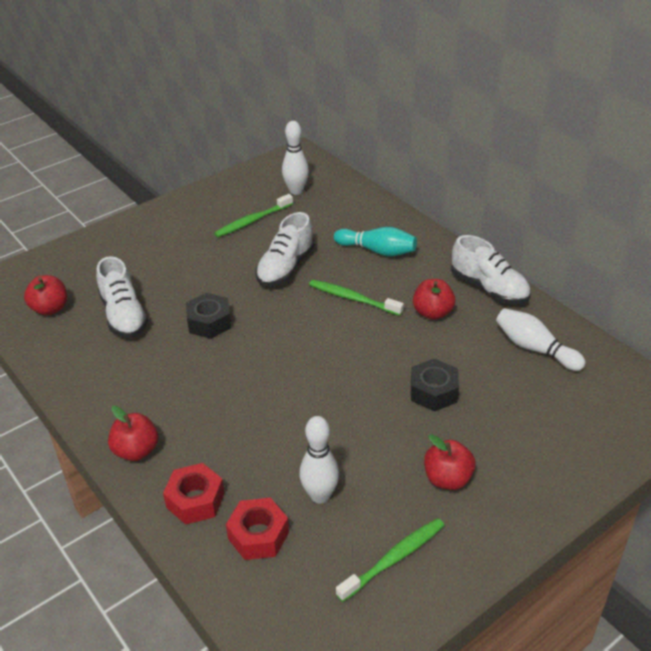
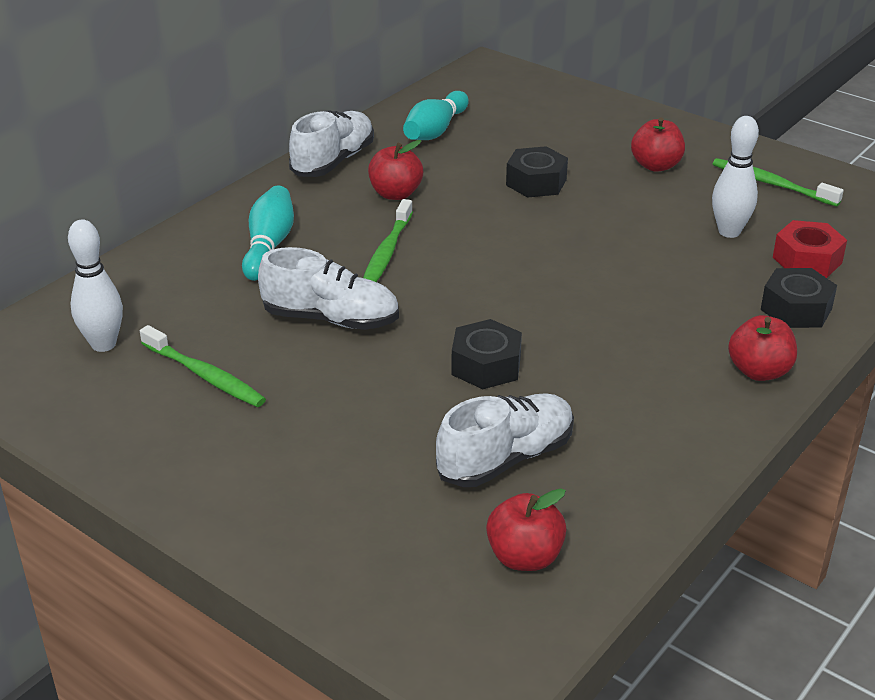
camera: 105 degrees left, 5 degrees down
red nut [163,463,225,525] -> black nut [761,268,837,328]
white bowling pin [496,308,586,371] -> turquoise bowling pin [403,91,469,140]

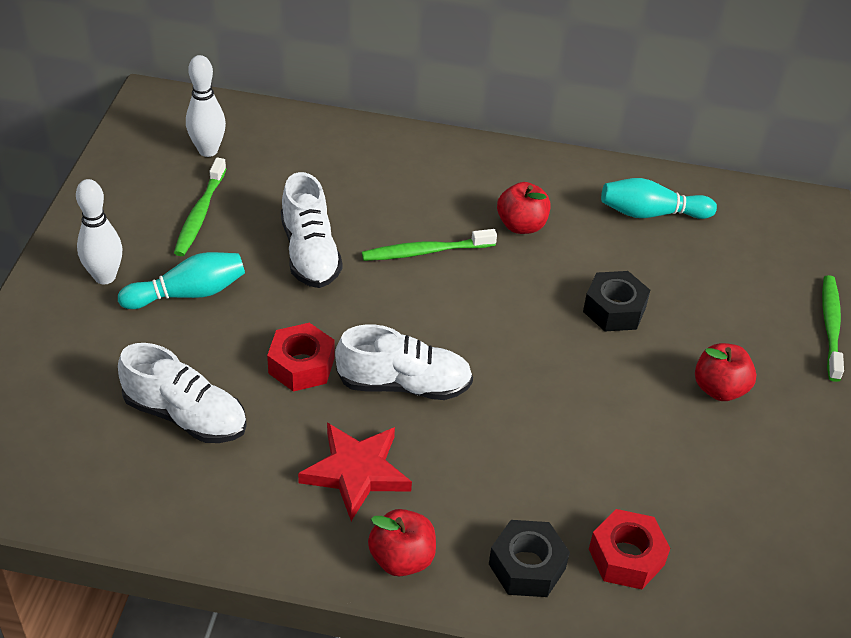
camera: 60 degrees right, 10 degrees up
turquoise bowling pin [242,186,294,281] -> turquoise bowling pin moved to [118,252,245,309]
white shoe [289,110,374,177] -> white shoe moved to [335,324,473,400]
black nut [451,319,522,389] -> red nut [267,323,335,392]
red apple [486,488,567,571] -> none
white bowling pin [712,116,759,238] -> white bowling pin moved to [76,179,122,284]
green toothbrush [713,158,844,207] -> green toothbrush moved to [822,275,844,382]
none -> red star [298,423,412,521]

